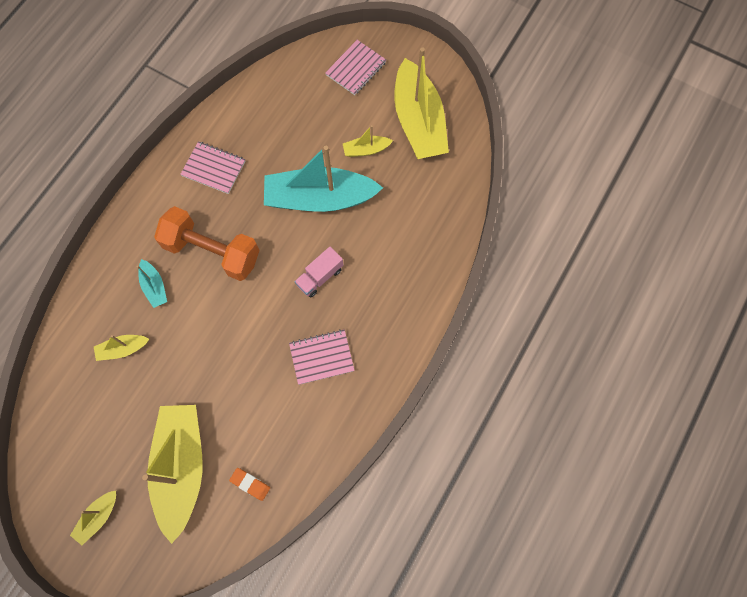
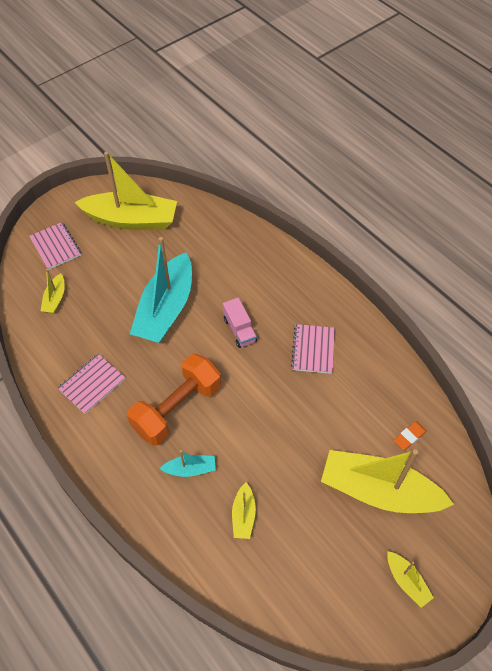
camera: 70 degrees left, 15 degrees down
yellow boat [343,125,393,157] -> yellow boat moved to [41,269,65,313]

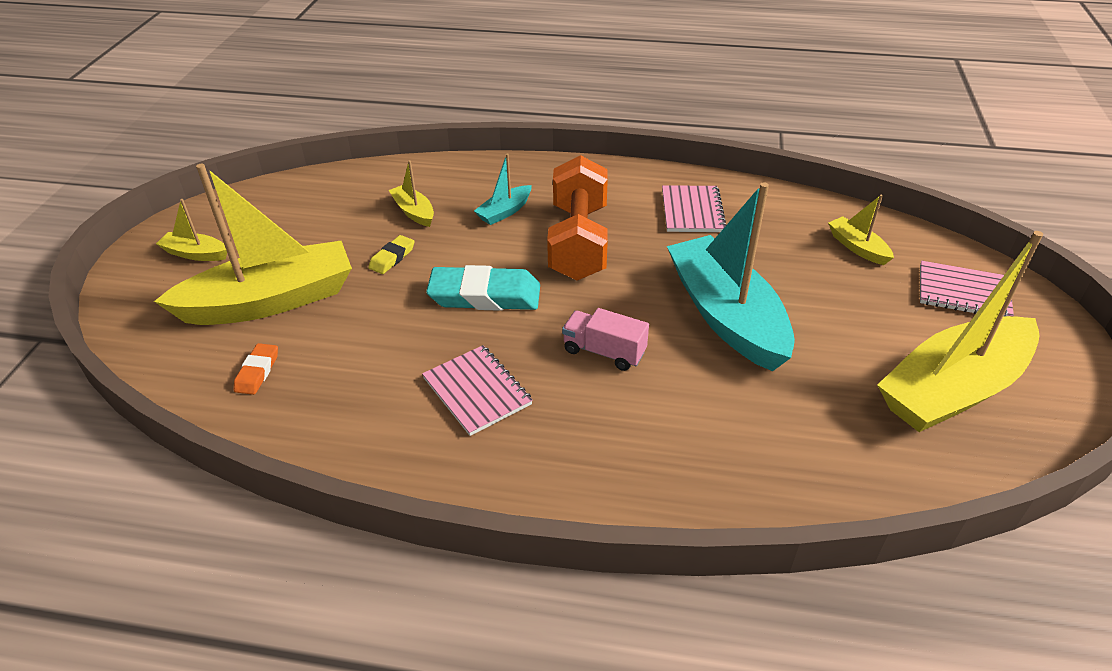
camera: 140 degrees right, 15 degrees down
none -> yellow eraser [368,235,415,274]
none -> turquoise eraser [426,265,540,311]

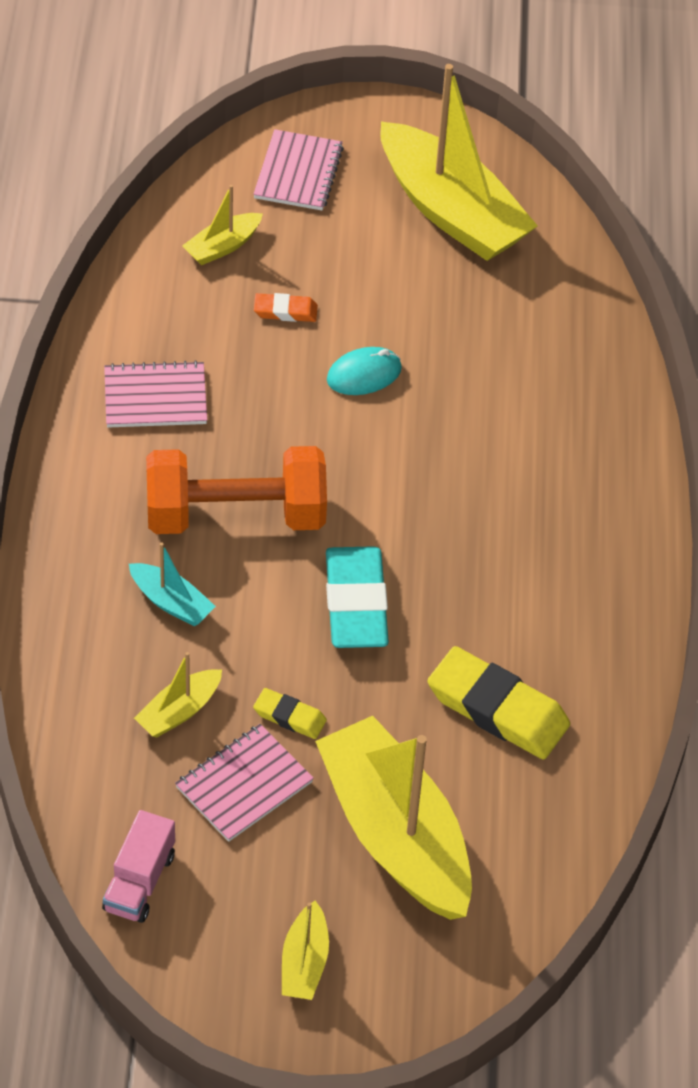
camera: 100 degrees left, 10 degrees up
orange eraser [234,343,278,395] -> orange eraser moved to [254,293,318,322]
pink notebook [422,345,533,436] -> pink notebook moved to [175,724,314,842]
pink truck [562,308,649,371] -> pink truck moved to [102,810,175,923]
turquoise boat [667,182,795,371] -> turquoise mouse [327,347,402,395]
none -> yellow eraser [428,646,570,759]

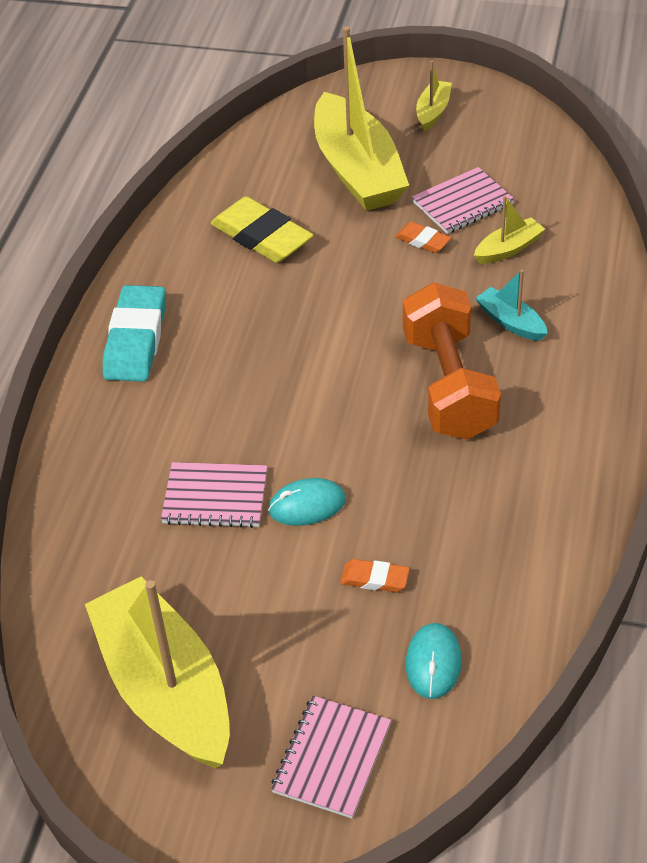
camera: 165 degrees left, 5 degrees down
pink truck [102,810,175,923] -> none
pink notebook [104,360,207,428] -> pink notebook moved to [161,462,267,528]
orange dumbbell [146,446,327,534] -> orange dumbbell turned 75 degrees clockwise [403,282,501,440]
yellow boat [182,185,263,265] -> turquoise mouse [406,623,462,699]
yellow eraser [253,688,327,739] -> orange eraser [395,222,451,253]
turquoise eraser [326,546,389,648] -> turquoise eraser moved to [103,285,166,382]

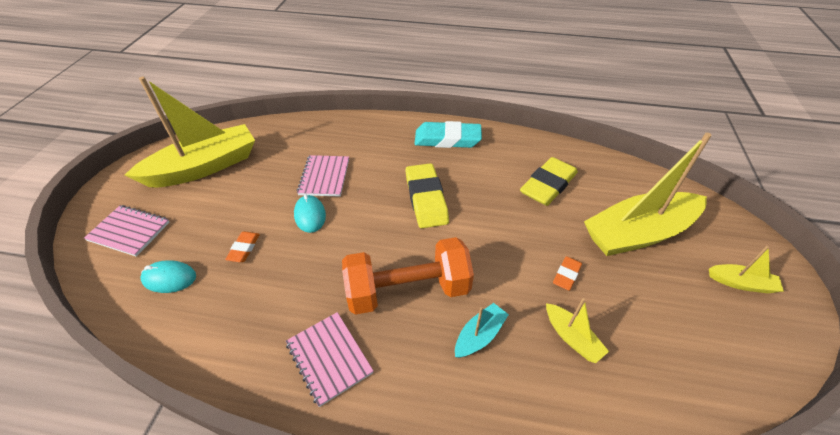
camera: 85 degrees right, 0 degrees up
pink notebook [412,167,515,234] -> pink notebook moved to [286,312,374,407]
none -> yellow eraser [406,163,449,228]

